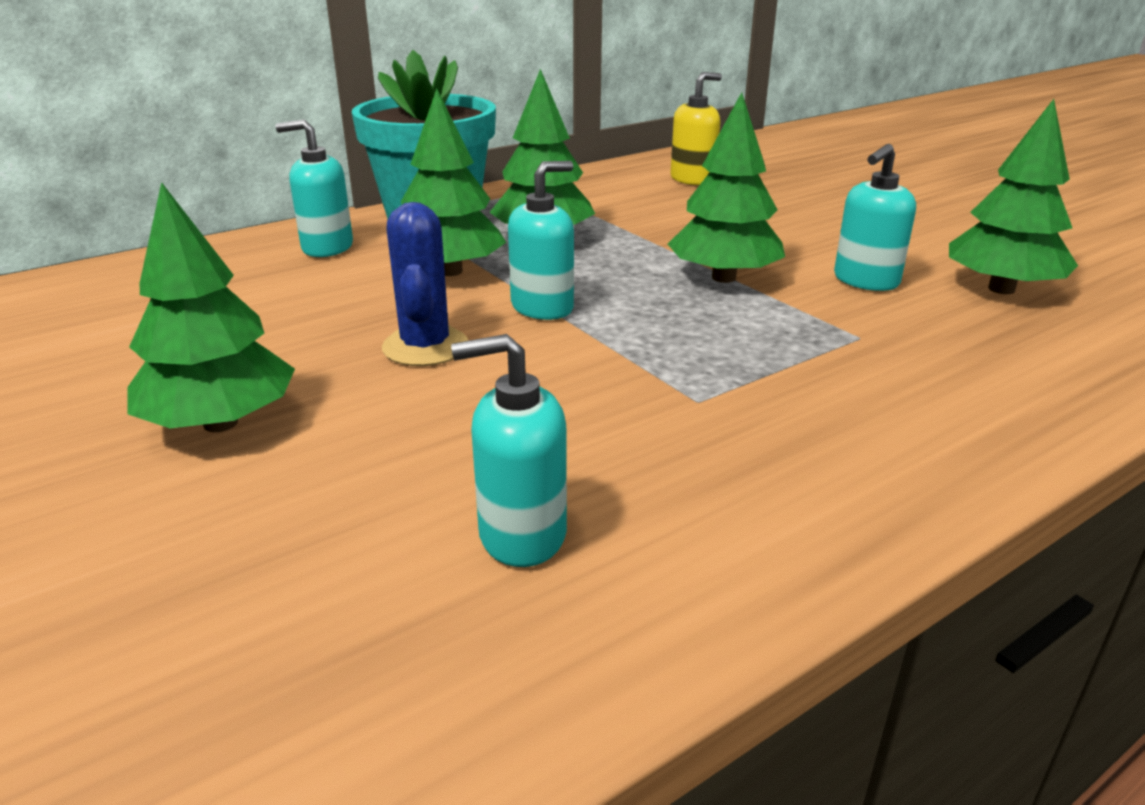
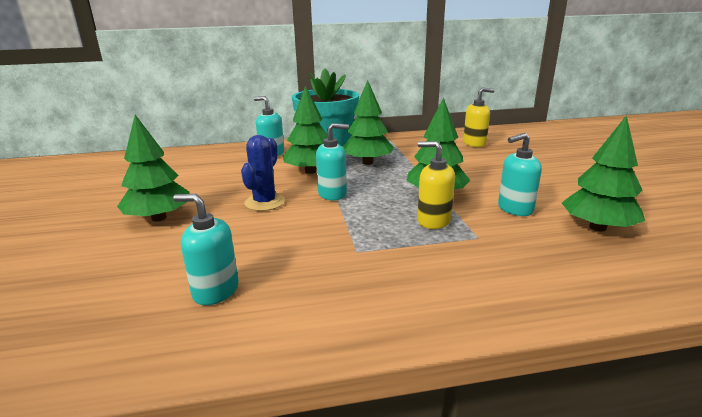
camera: 25 degrees right, 5 degrees down
none -> yellow soap dispenser [417,141,455,229]

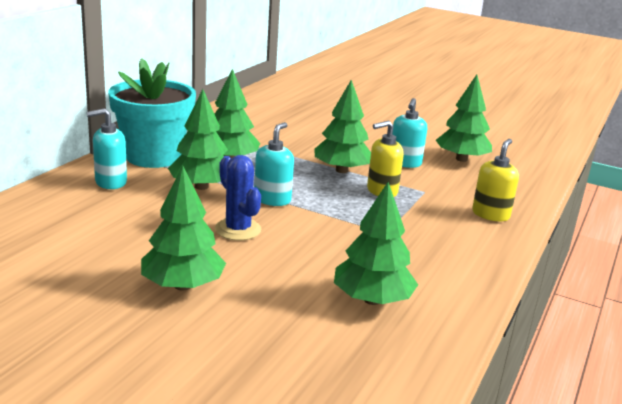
camera: 55 degrees left, 0 degrees up
turquoise soap dispenser [173,194,239,305] -> green tree [334,182,418,305]
yellow soap dispenser [463,87,495,147] -> yellow soap dispenser moved to [472,139,519,221]

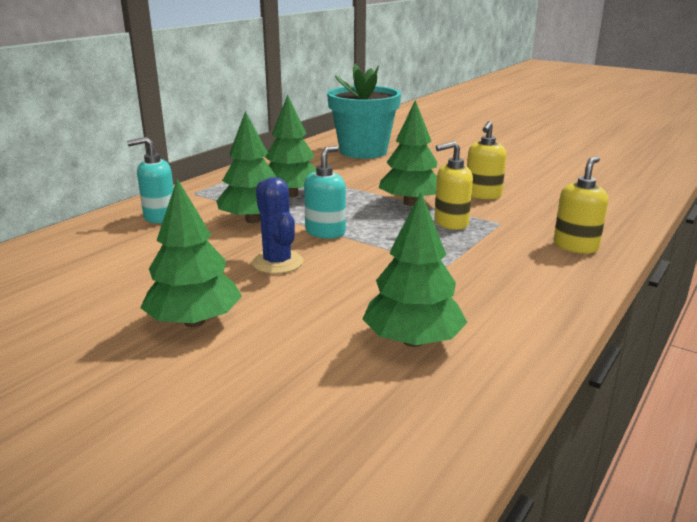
camera: 10 degrees right, 0 degrees up
turquoise flower pot [108,58,196,168] -> turquoise flower pot moved to [327,64,401,159]
turquoise soap dispenser [392,98,427,168] -> yellow soap dispenser [467,121,507,200]
green tree [436,75,492,162] -> none

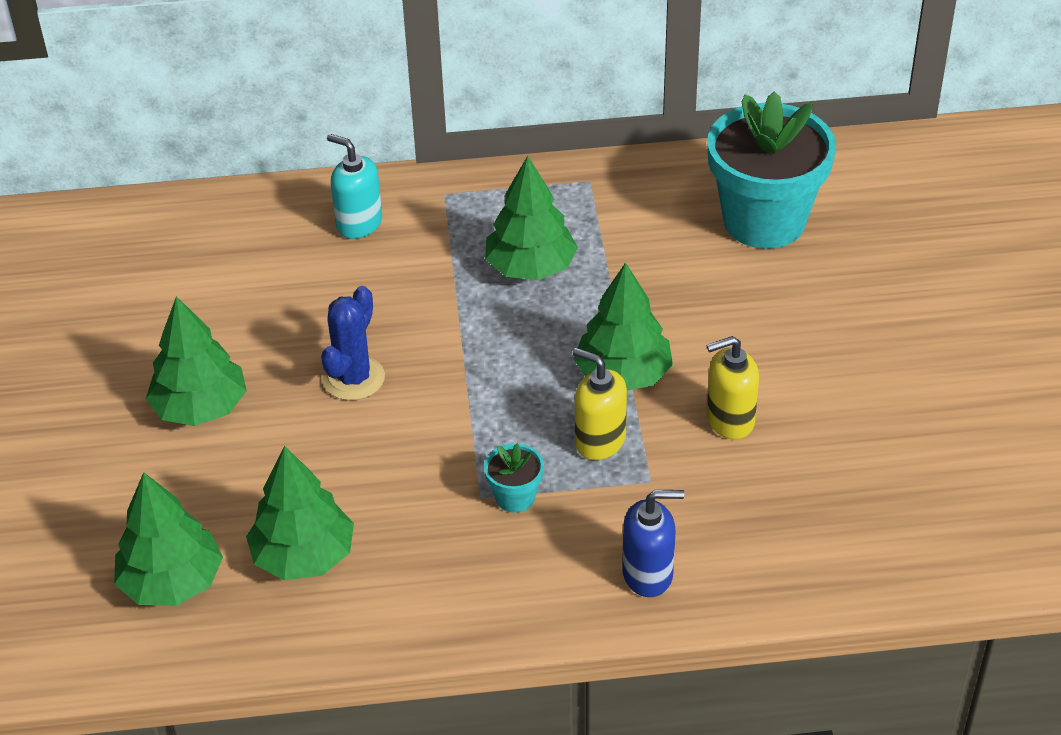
camera: 50 degrees right, 20 degrees up
green tree [216,111,276,223] -> green tree moved to [114,472,223,606]
turquoise soap dispenser [304,146,346,239] -> none
yellow soap dispenser [554,156,608,253] -> blue soap dispenser [622,490,684,597]
none -> turquoise flower pot [484,443,544,513]

